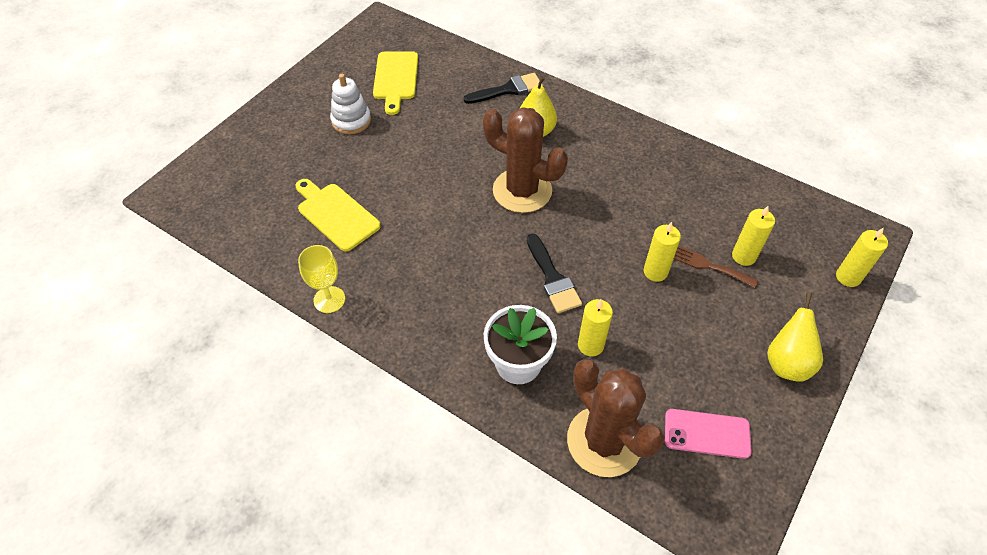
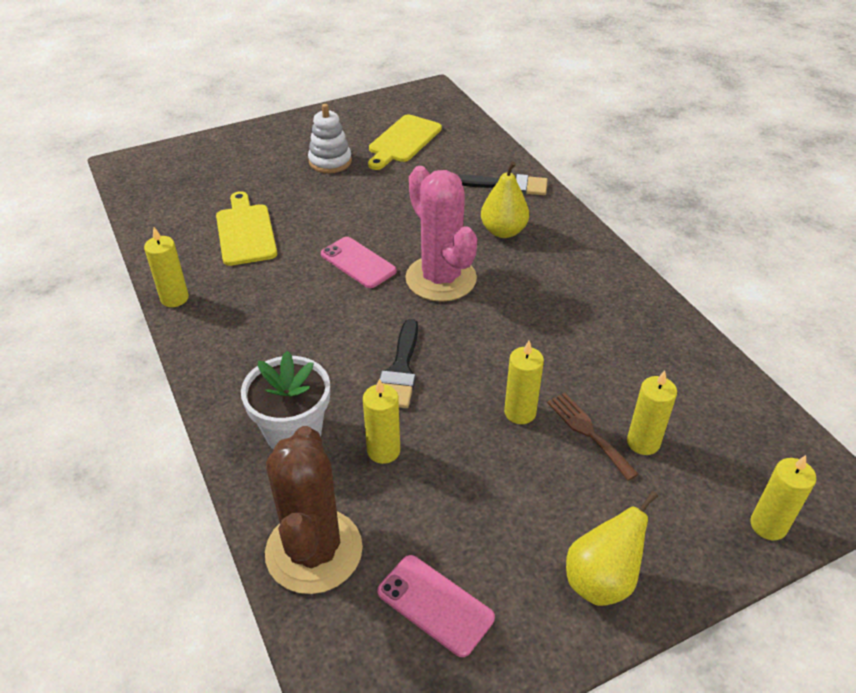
camera: 30 degrees right, 10 degrees down
yellow goblet [298,245,345,313] -> yellow candle [144,227,189,307]
brown cactus [483,107,568,213] -> pink cactus [405,166,477,302]
none -> pink phone [321,237,397,288]

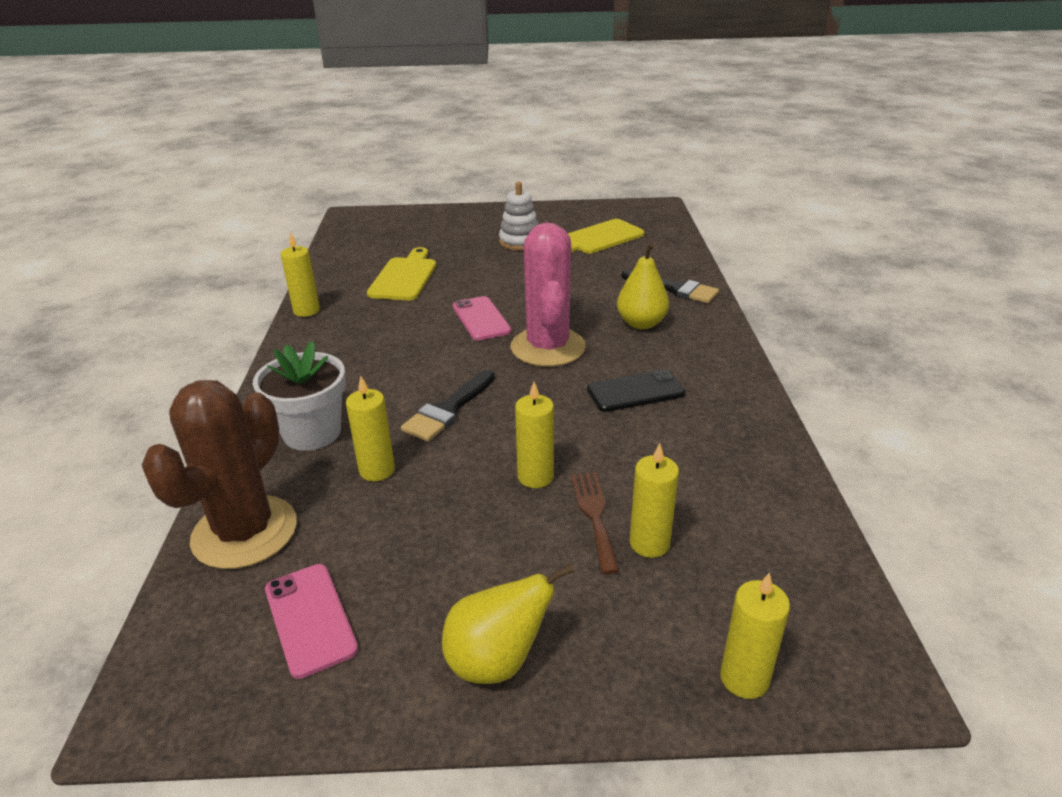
camera: 25 degrees right, 10 degrees down
none -> black phone [587,369,685,412]

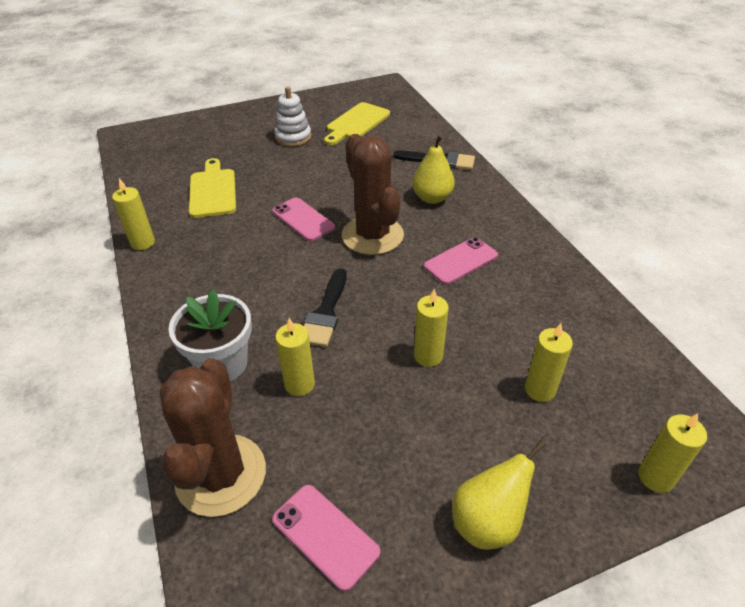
camera: 20 degrees left, 10 degrees up
pink cactus [510,222,586,367] -> brown cactus [342,134,404,255]
brown fork [571,472,620,574] -> none
black phone [587,369,685,412] -> pink phone [424,237,498,285]

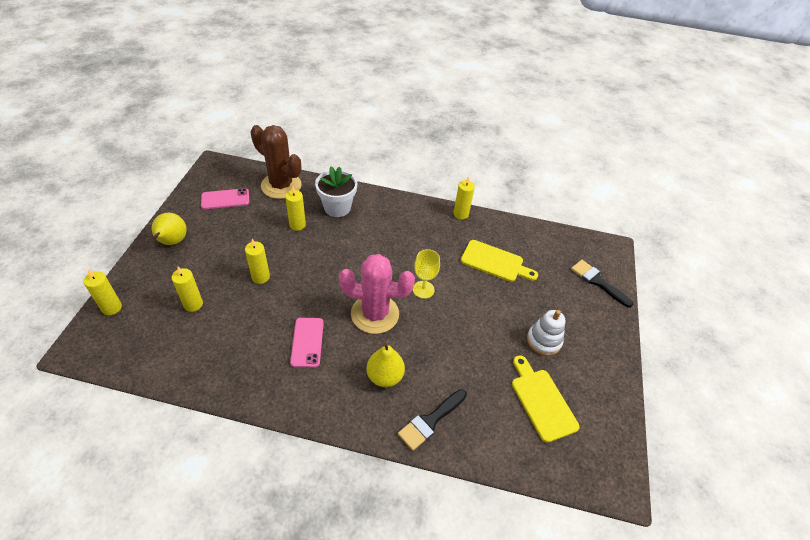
camera: 120 degrees right, 5 degrees up
pink phone [272,197,335,241] -> yellow goblet [413,249,440,299]
black brush [304,268,347,347] -> black brush moved to [571,260,633,308]
brown cactus [342,134,404,255] -> pink cactus [339,254,415,334]

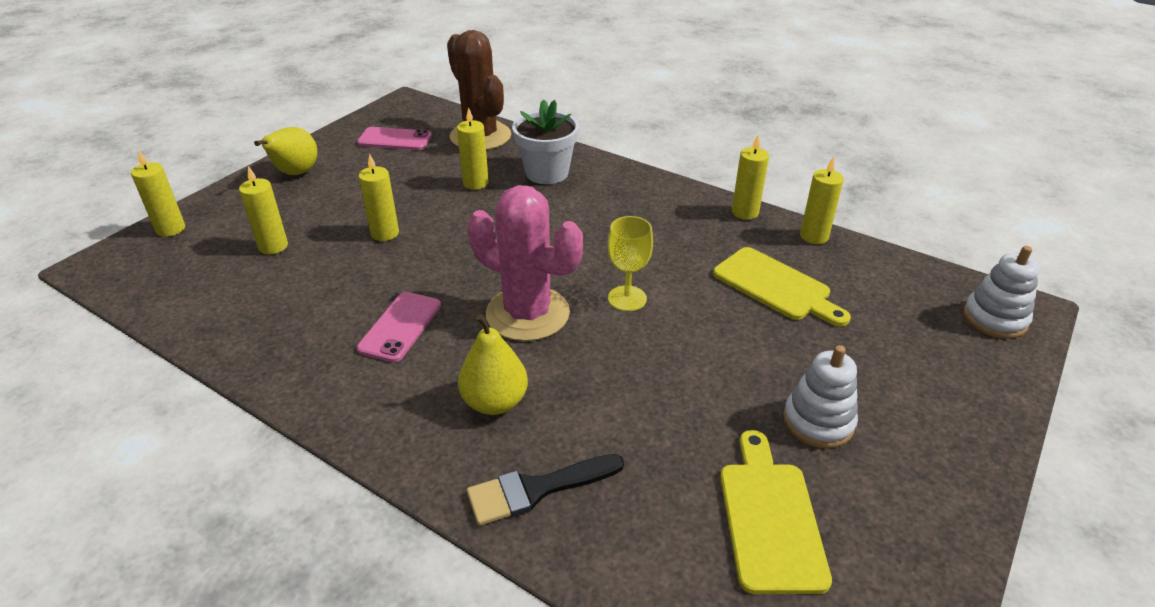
camera: 25 degrees right, 10 degrees down
black brush [571,260,633,308] -> none
none -> yellow candle [800,157,844,244]
none -> white stacking toy [963,246,1040,339]

